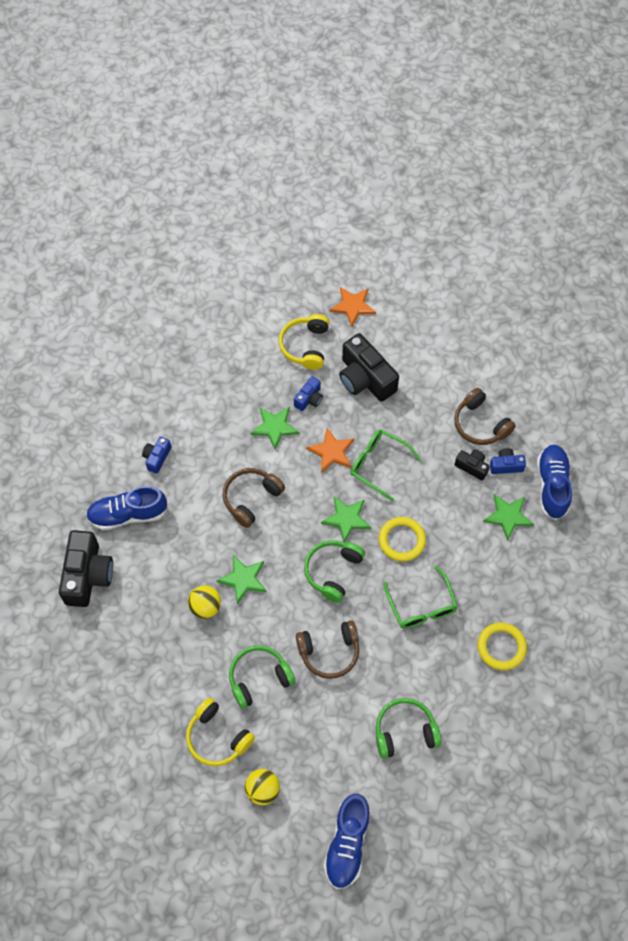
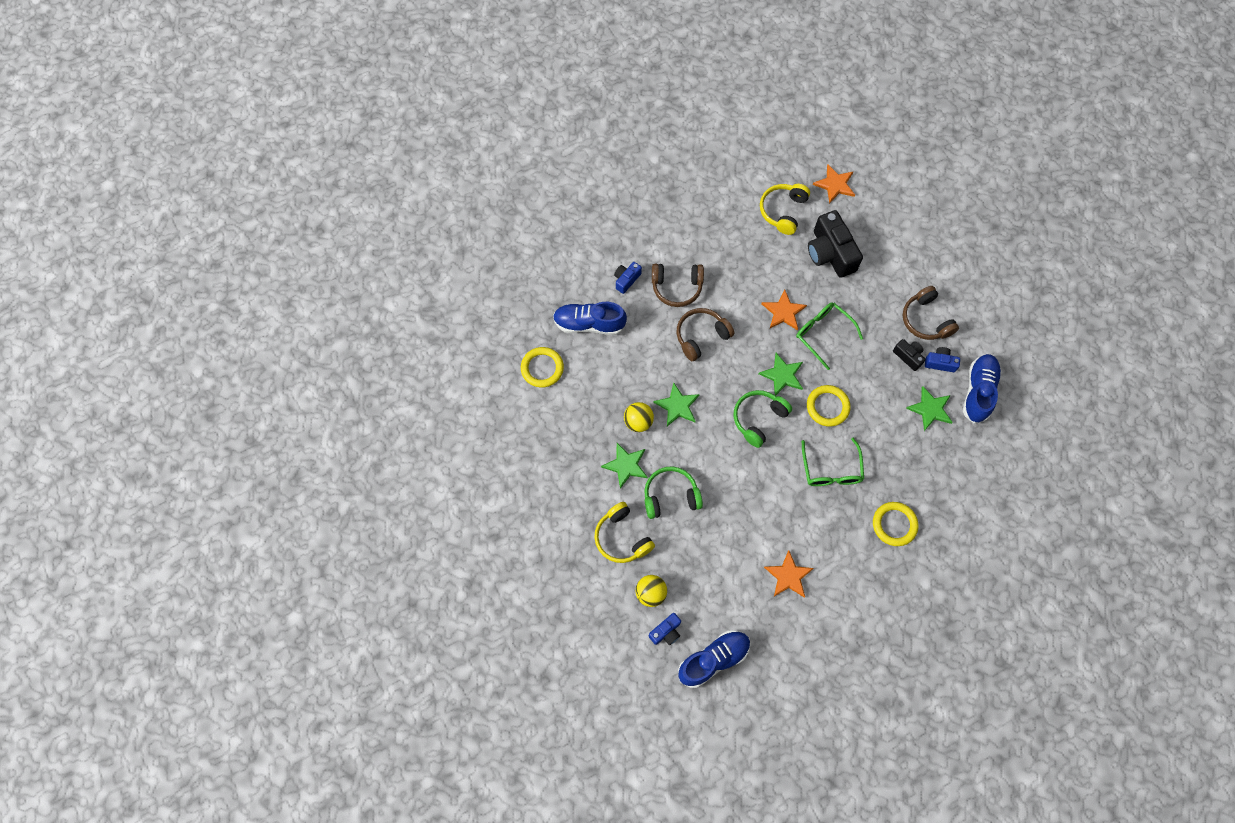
camera: 15 degrees right, 5 degrees up
black camera [59,530,113,607] -> yellow ring [521,347,564,388]
green star [250,407,299,450] -> green star moved to [601,443,648,489]
blue camera [294,376,323,411] -> blue camera moved to [649,613,681,645]
brown headphones [296,620,359,679] -> brown headphones moved to [652,264,704,307]
blue shoe [324,794,371,889] -> blue shoe turned 150 degrees counterclockwise [678,630,751,688]
green headphones [376,698,442,759] -> orange star [764,550,814,598]

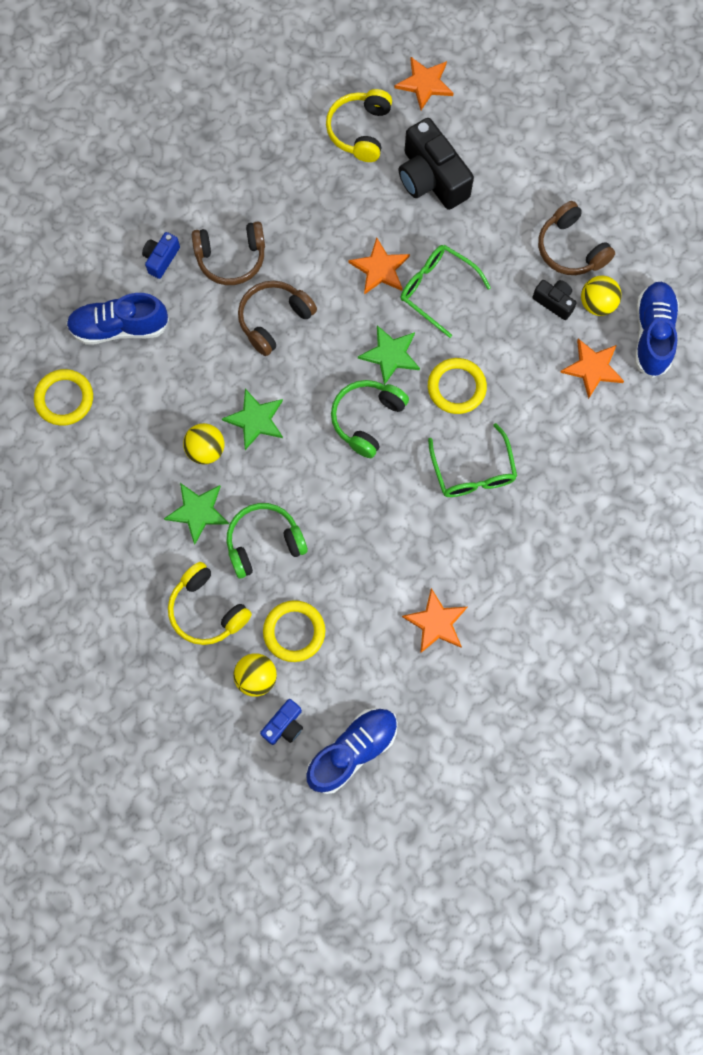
camera: 10 degrees left, 5 degrees up
yellow ring [873,502,918,546] -> yellow ring moved to [263,600,325,662]
green star [906,386,953,431] -> orange star [560,339,624,399]
blue camera [925,347,960,372] -> yellow ball [581,276,621,316]

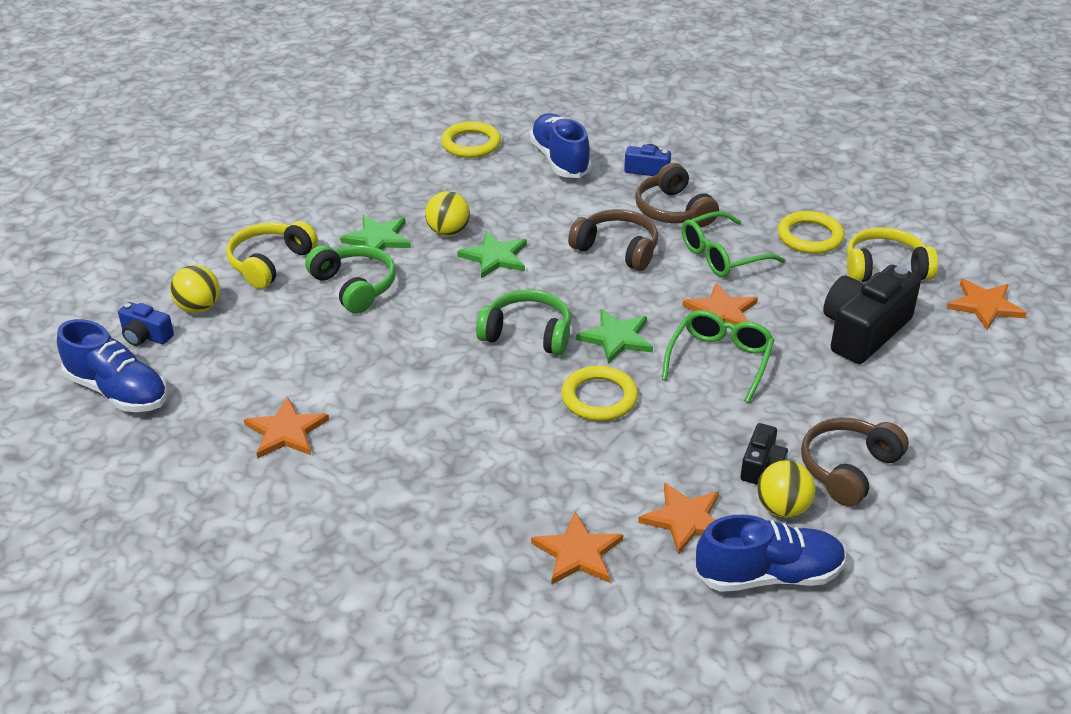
camera: 75 degrees right, 35 degrees down
yellow ring [263,600,325,662] -> yellow ring moved to [778,211,844,254]
green glasses [428,423,517,497] -> green glasses moved to [682,211,786,277]
none -> orange star [531,512,623,585]

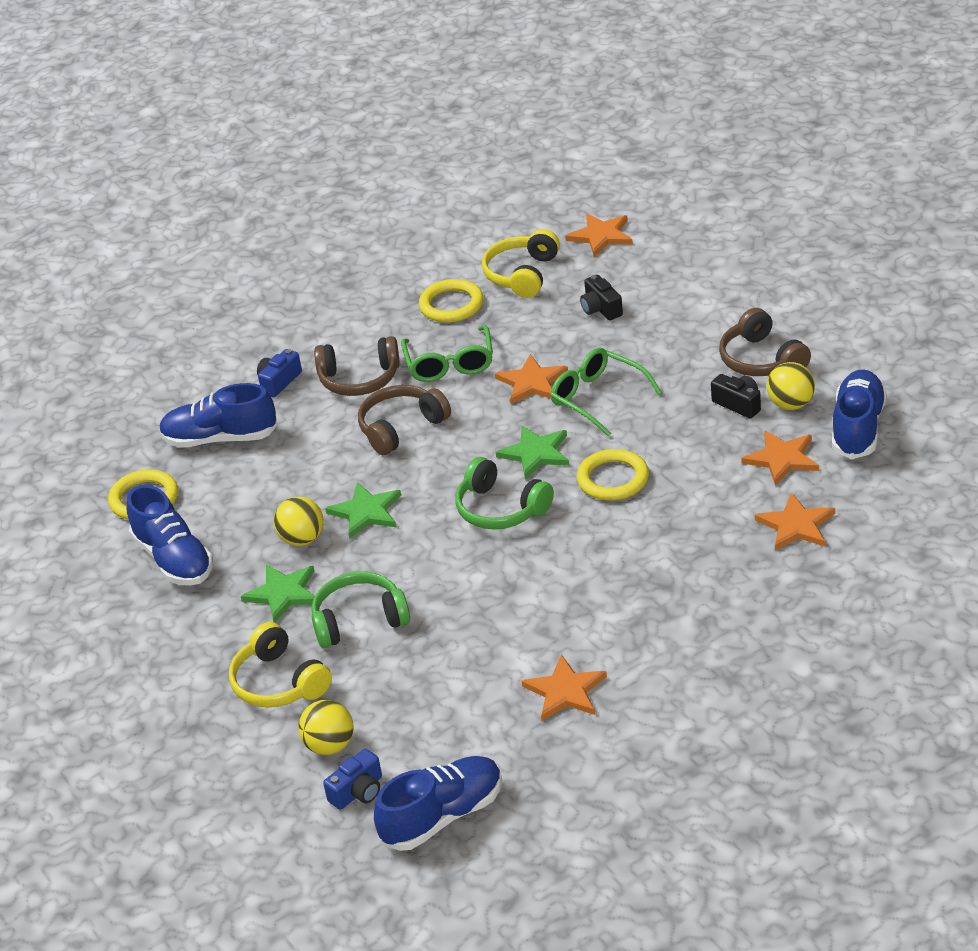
camera: 65 degrees left, 0 degrees up
green headphones [476,289,571,355] -> green headphones turned 90 degrees counterclockwise [455,457,554,529]
black camera [823,265,921,364] -> black camera [580,275,623,320], size x0.50
none -> blue shoe [127,485,213,585]

